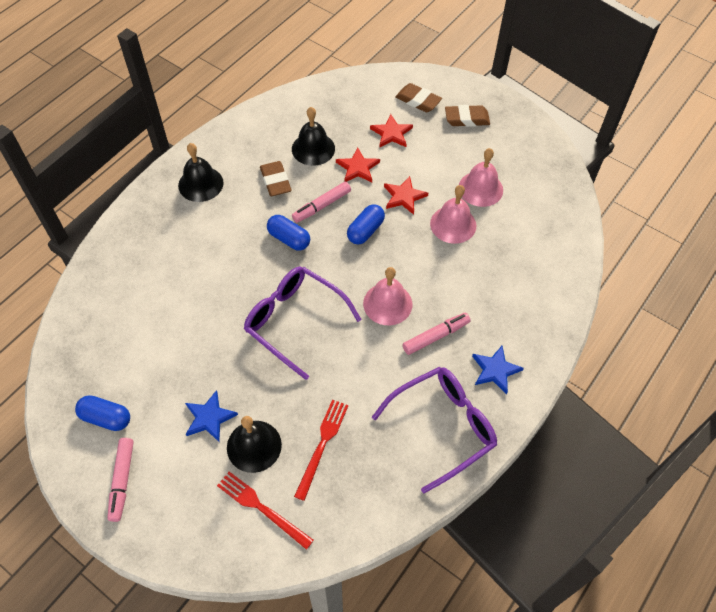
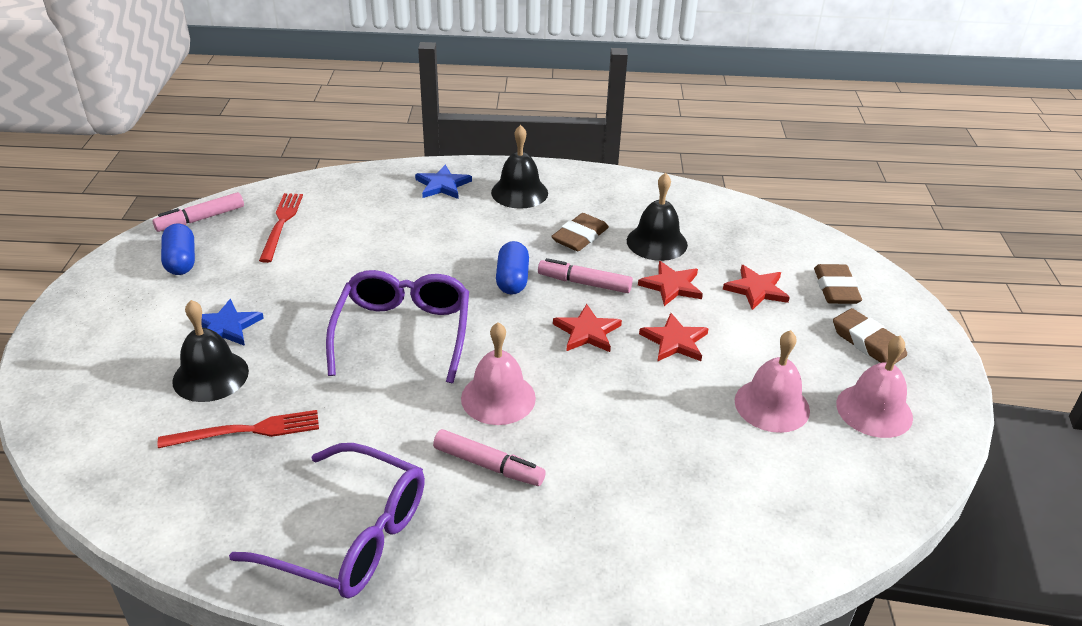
camera: 55 degrees right, 20 degrees down
pink marker [107,438,134,522] -> pink marker moved to [153,192,244,232]
red fork [217,472,314,550] -> red fork moved to [259,193,303,263]
blue capsule [347,204,385,244] -> red star [553,304,622,352]
pink bell [430,185,476,244] -> pink bell moved to [836,336,913,438]
blue star [472,346,524,394] -> blue star moved to [415,165,472,199]

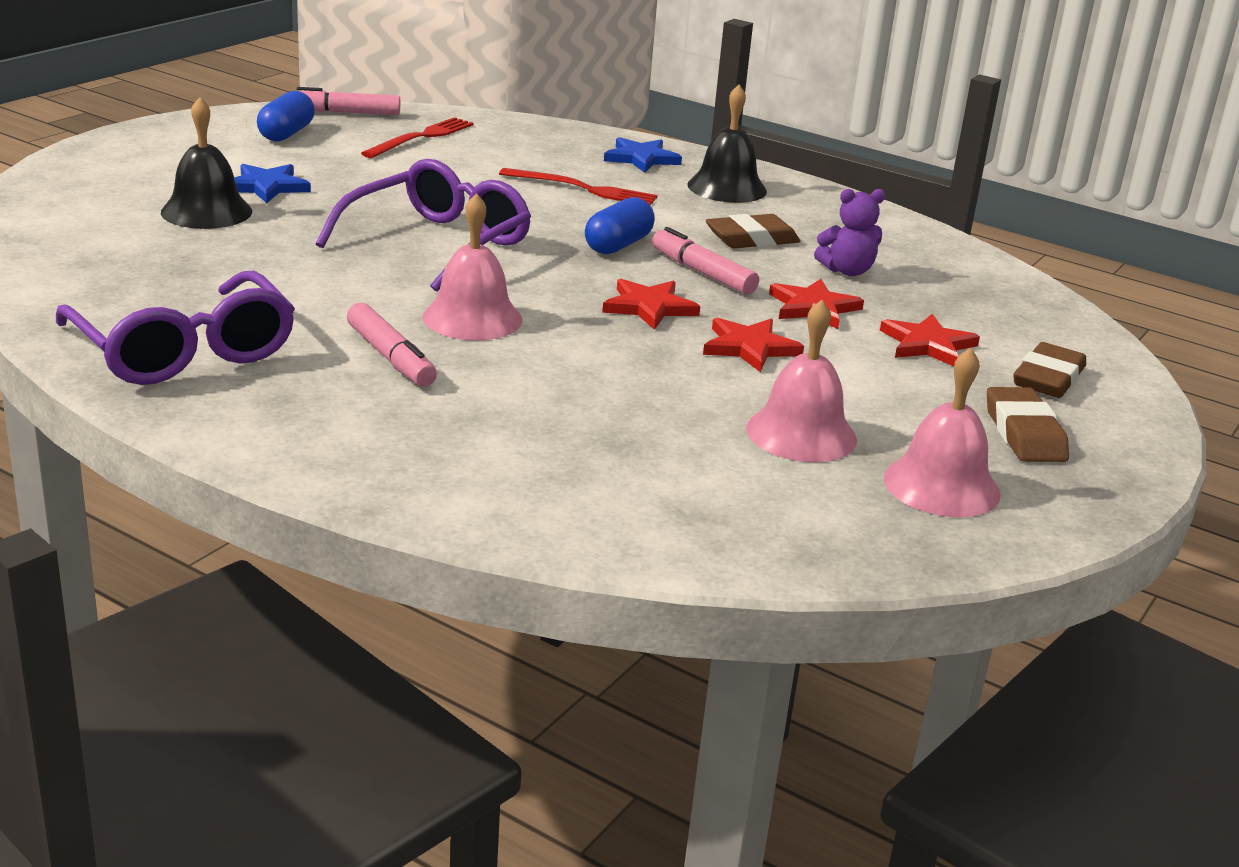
camera: 30 degrees right, 10 degrees down
red fork [158,410,319,448] -> red fork moved to [499,168,657,205]
black bell [627,173,688,261] -> purple teddy bear [814,189,886,276]

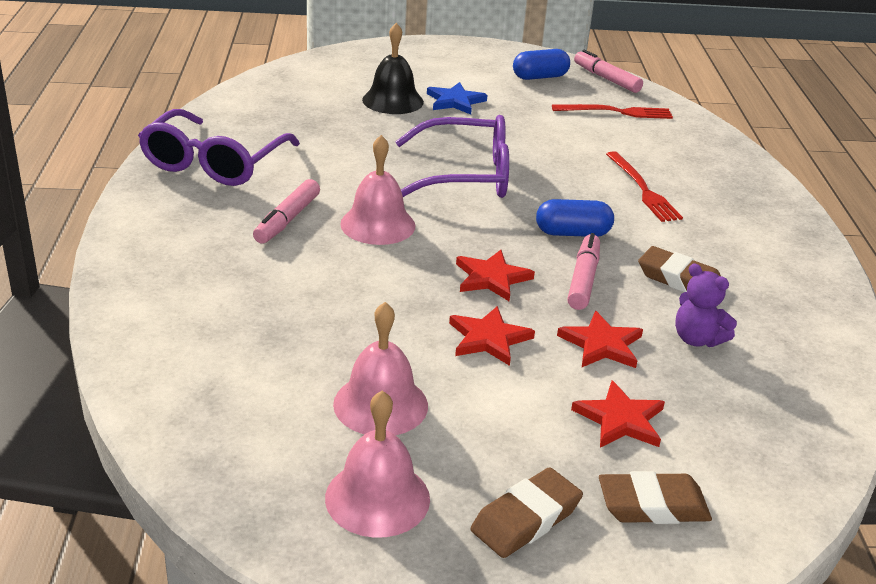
camera: 55 degrees right, 5 degrees up
blue star [604,137,682,173] -> none
black bell [687,85,767,203] -> none

